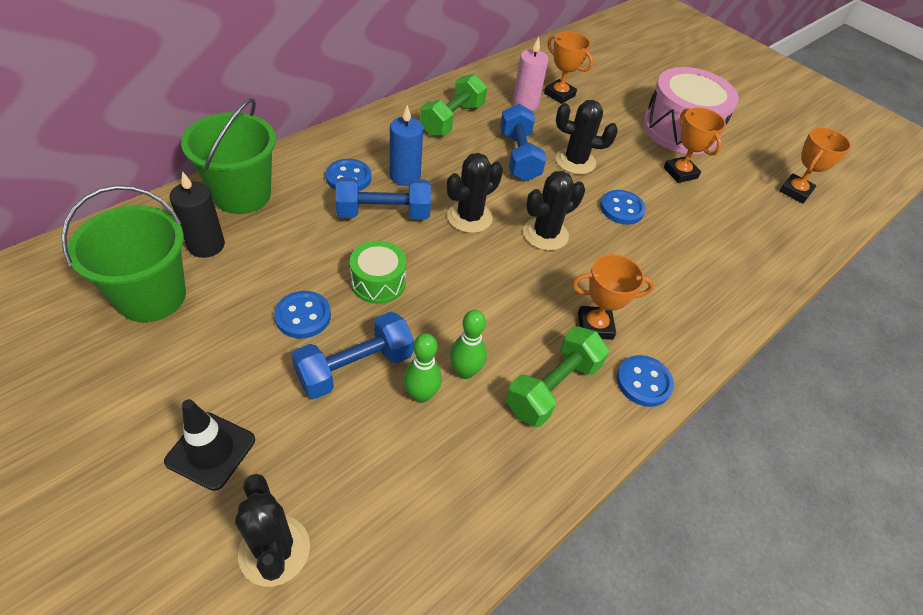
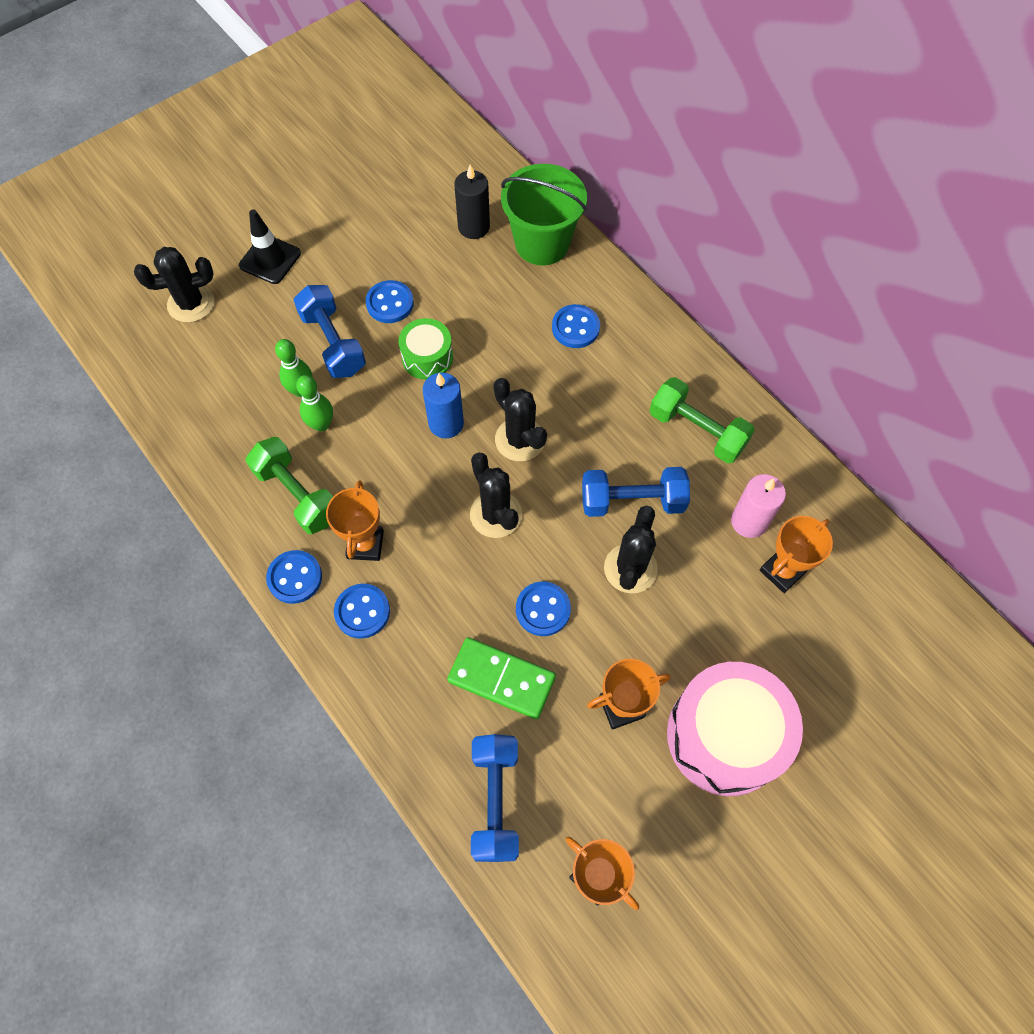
camera: 100 degrees right, 15 degrees up
green bucket [61,185,186,322] -> none
blue dumbbell [335,177,431,220] -> blue dumbbell moved to [471,734,519,862]
blue candle [390,105,423,186] -> blue candle moved to [423,372,464,439]
none -> blue button [334,584,390,639]
none -> green domino [447,637,556,719]

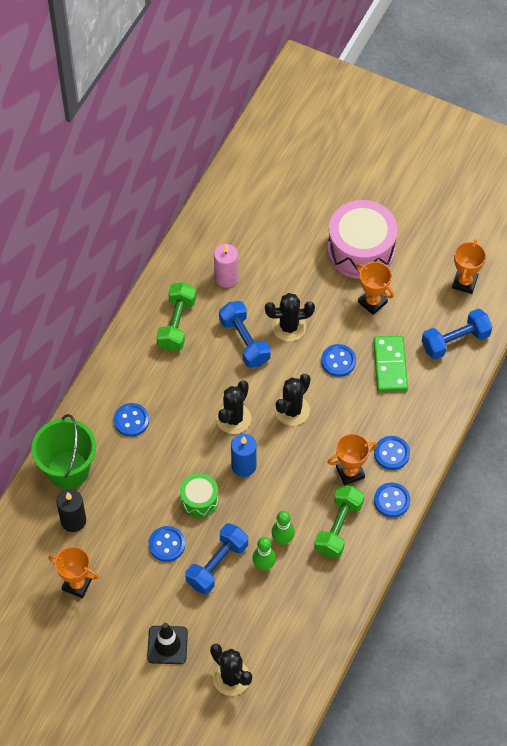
camera: 115 degrees left, 5 degrees down
orange trophy [759,516,833,593] -> orange trophy moved to [48,546,99,598]

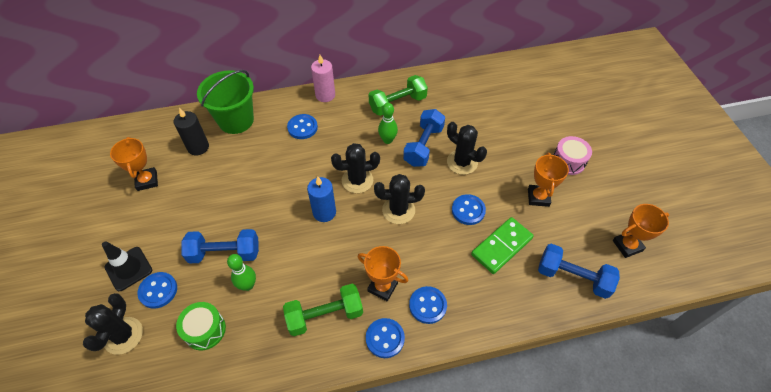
camera: 50 degrees right, 5 degrees down
blue button [149,526,185,562] -> blue button moved to [137,272,177,309]
green drum [180,473,219,518] -> green drum moved to [176,302,226,350]
pink candle [214,244,238,288] -> pink candle moved to [311,55,335,102]
green bowling pin [271,511,295,545] -> green bowling pin moved to [378,103,398,144]
pink drum [328,200,397,279] -> pink drum [553,136,592,175], size x0.53

